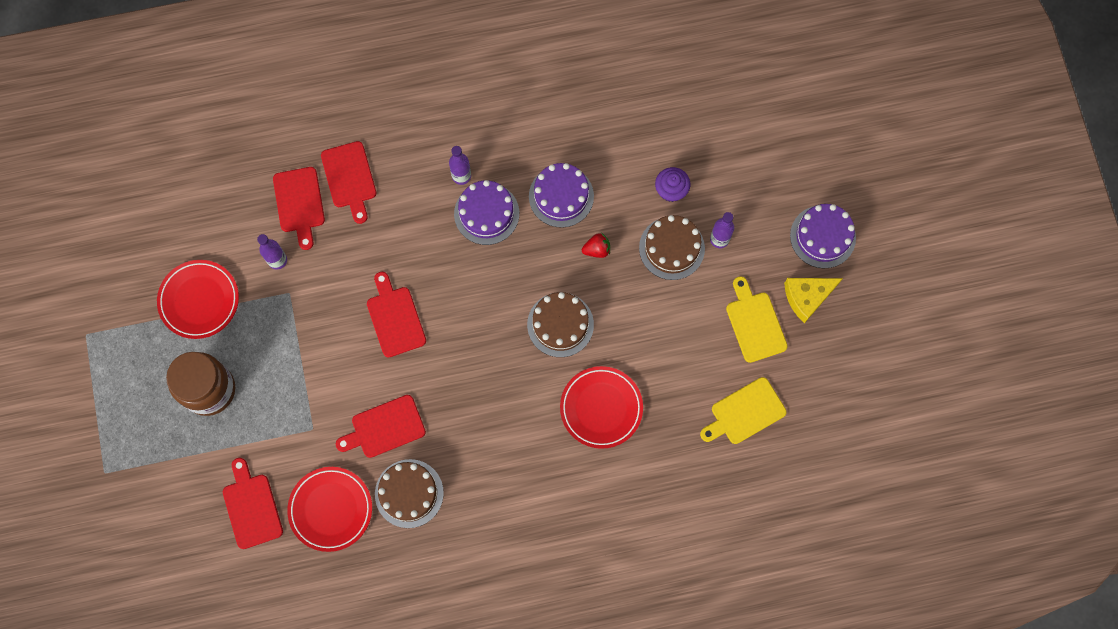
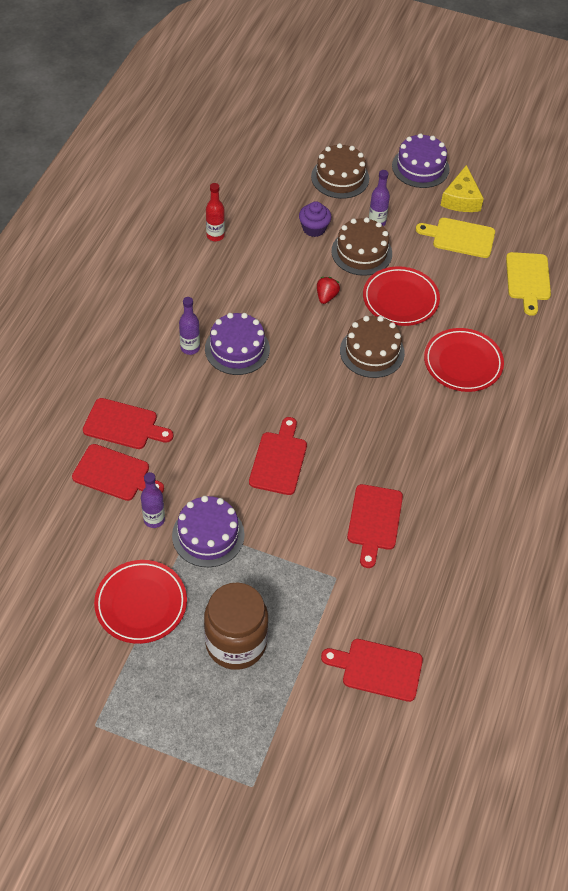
camera: 60 degrees left, 20 degrees down
red plate [287,467,372,552] -> red plate moved to [363,266,440,326]
red cutting board [367,272,426,358] -> red cutting board turned 90 degrees clockwise [249,417,307,495]
brown cake [375,459,444,528] -> brown cake moved to [311,143,369,199]
purple cake [529,163,594,228] -> purple cake moved to [172,496,245,567]
none -> red bottle [206,183,225,241]

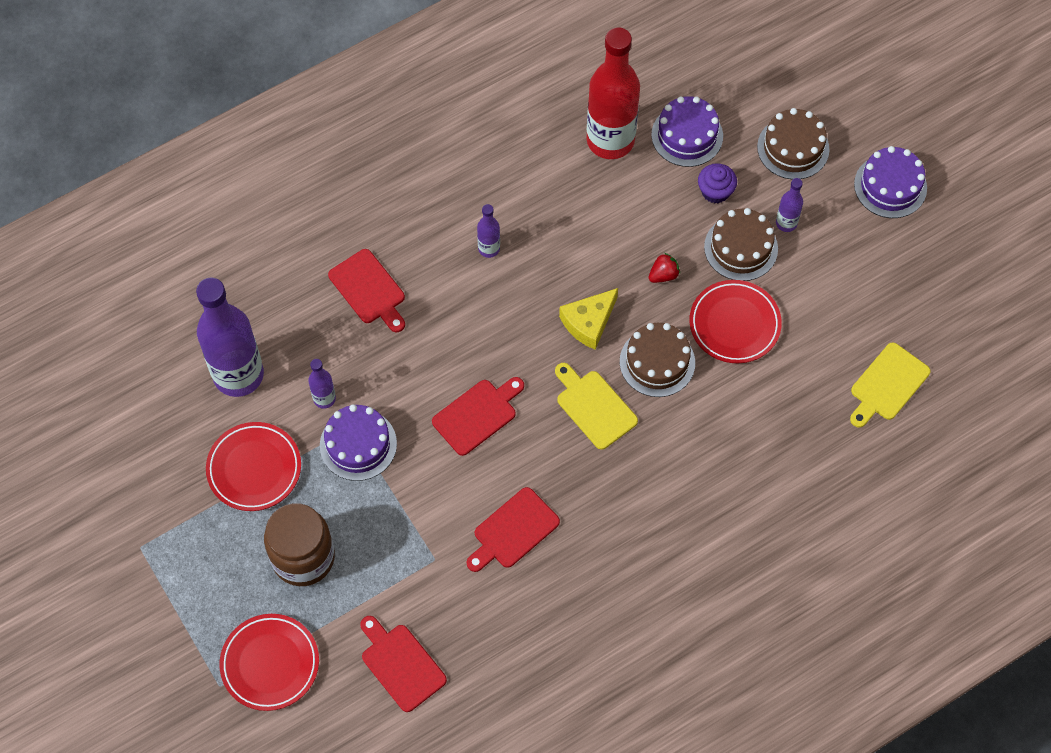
camera: 40 degrees right, 10 degrees up
red cutting board [72,444,164,501] -> none
purple cake [205,313,270,375] -> purple cake moved to [651,96,723,167]
red bottle [206,183,225,241] -> red bottle [587,27,640,159], size x2.26
yellow cutting board [416,218,495,258] -> yellow cutting board moved to [555,363,638,450]
red plate [424,328,504,392] -> red plate moved to [219,614,319,711]
yellow cheese [440,165,484,212] -> yellow cheese moved to [559,288,618,350]
none -> purple bottle [196,278,264,397]

